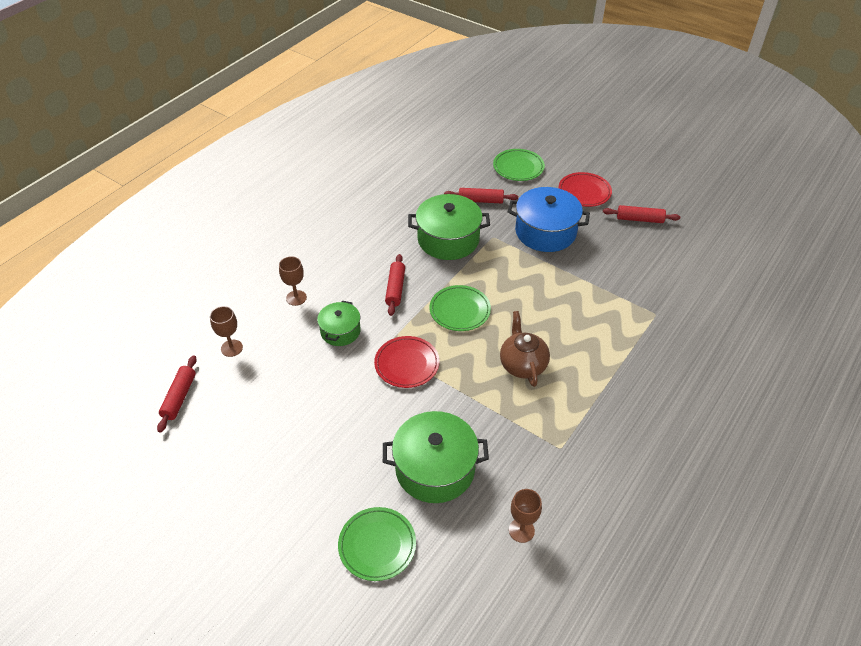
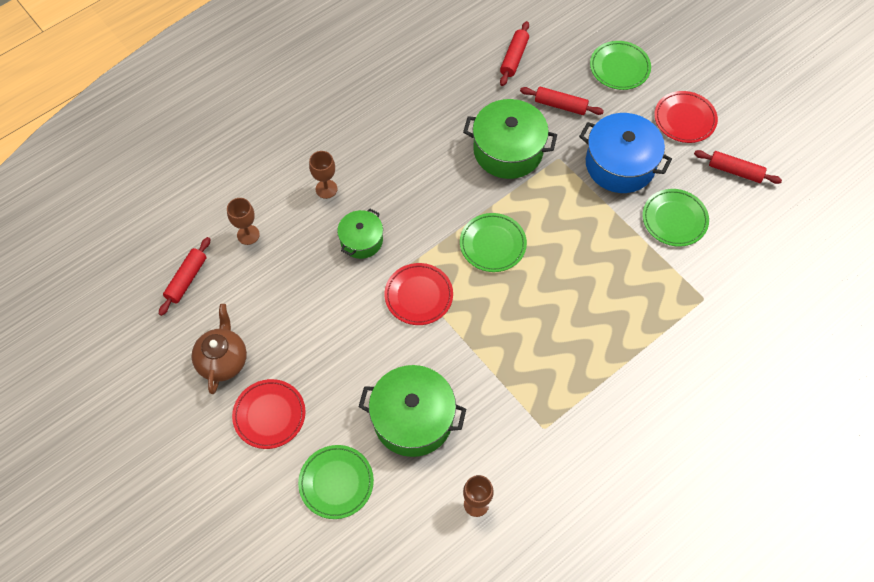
camera: 15 degrees right, 15 degrees up
red rolling pin [385,254,405,316] -> red rolling pin moved to [500,21,529,86]
brown teapot [500,311,550,387] -> brown teapot moved to [192,304,247,394]
none -> red plate [232,379,305,449]
none -> green plate [642,189,709,247]

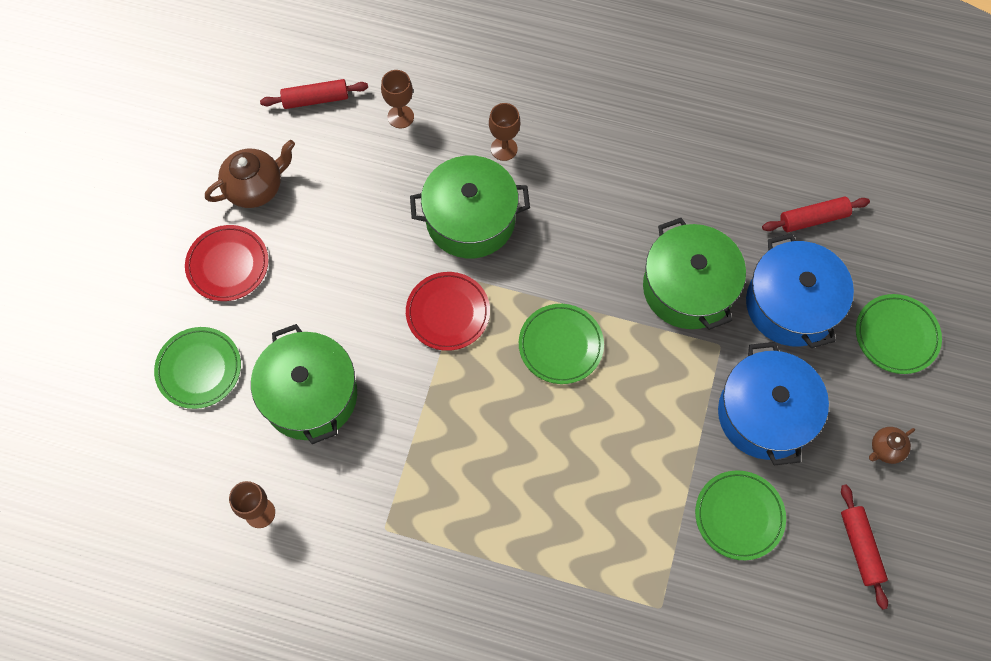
camera: 55 degrees right, 5 degrees up
green pot [337,209,383,259] -> green pot [410,156,530,258], size x1.72
red rolling pin [520,87,604,115] -> blue pot [746,233,854,348]
red plate [654,91,718,143] -> brown teapot [869,427,915,464]

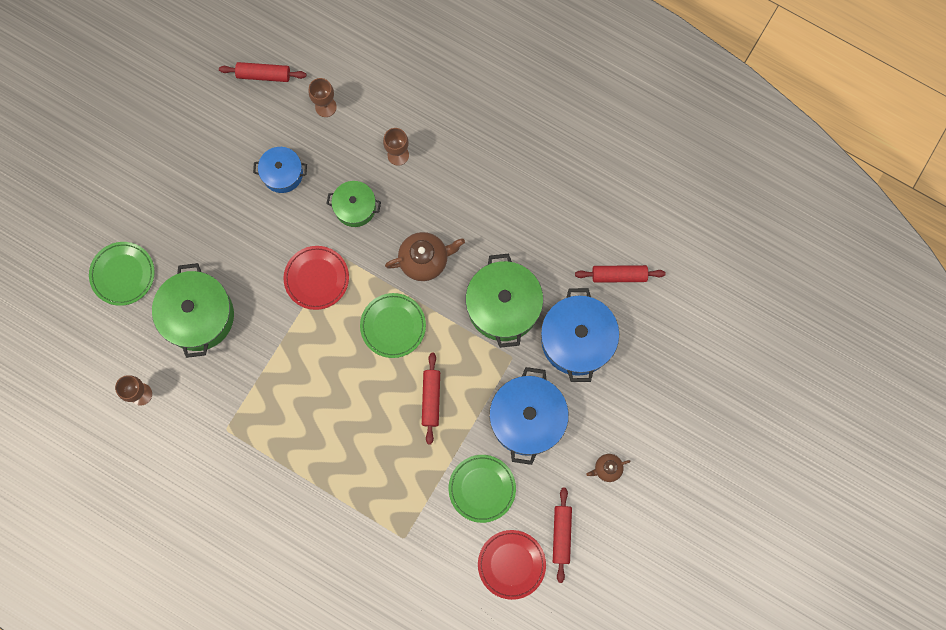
camera: 15 degrees right, 10 degrees up
red plate [185,225,269,301] -> red plate moved to [478,530,546,600]
brown teapot [205,140,295,208] -> brown teapot moved to [385,232,465,281]
green pot [410,156,530,258] -> green pot [326,181,381,227], size x0.58
green plate [856,294,942,374] -> none
none -> blue pot [253,147,307,193]
none -> red rolling pin [422,353,440,445]

